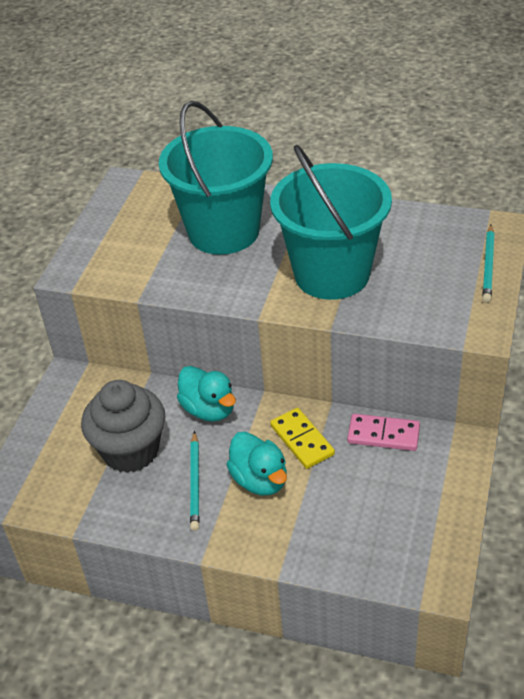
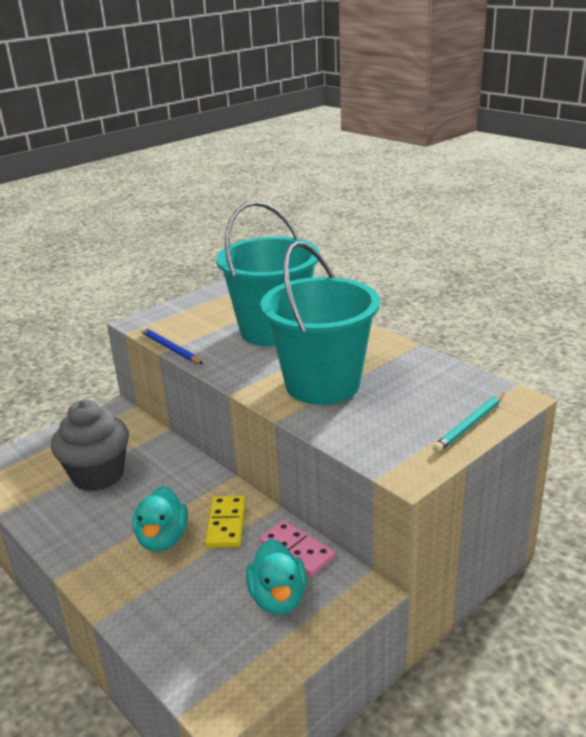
camera: 30 degrees right, 15 degrees down
turquoise duck [177,366,236,422] -> turquoise duck moved to [246,539,307,614]
turquoise pencil [190,431,200,531] -> none
none -> blue pencil [141,327,203,364]

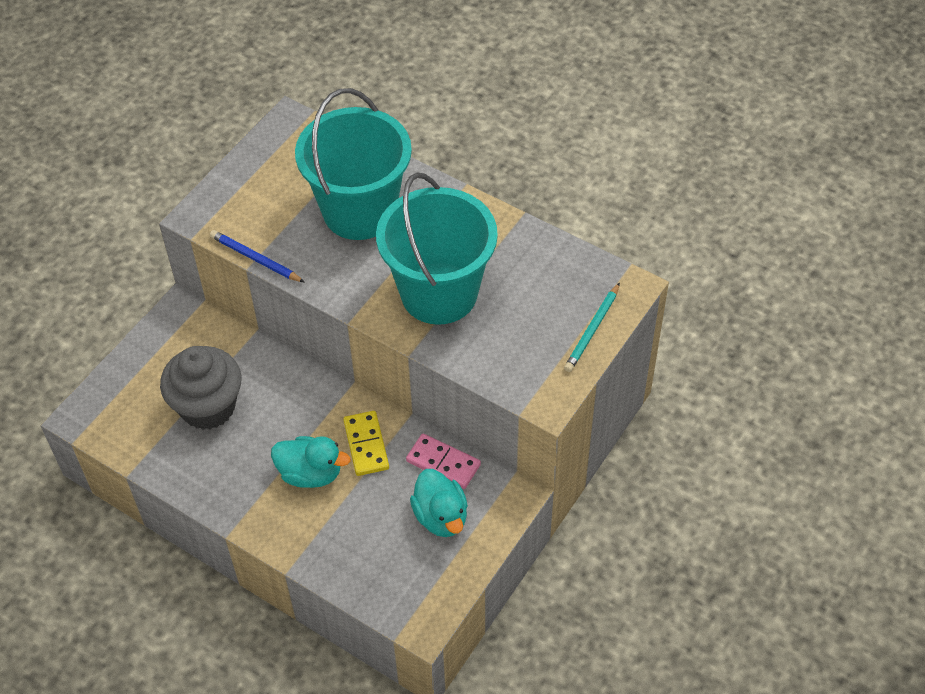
camera: 15 degrees left, 25 degrees up
turquoise duck [132,486,188,552] -> turquoise duck turned 60 degrees counterclockwise [271,436,350,488]

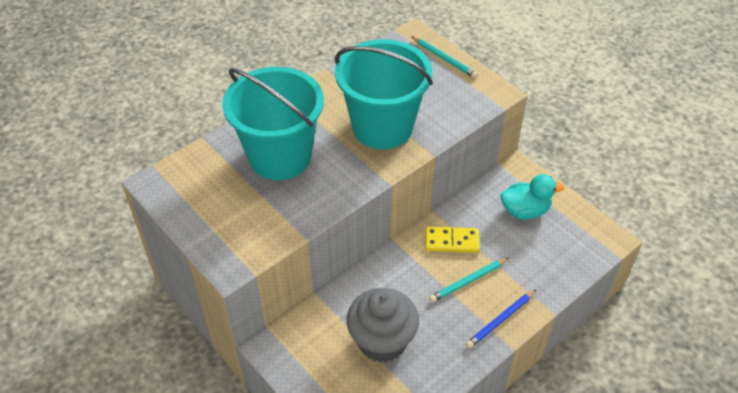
camera: 75 degrees left, 5 degrees down
blue pencil [210,230,305,283] -> blue pencil moved to [466,290,536,348]
turquoise duck [271,436,350,488] -> turquoise pencil [429,258,509,302]
pink domino [406,434,481,489] -> none

